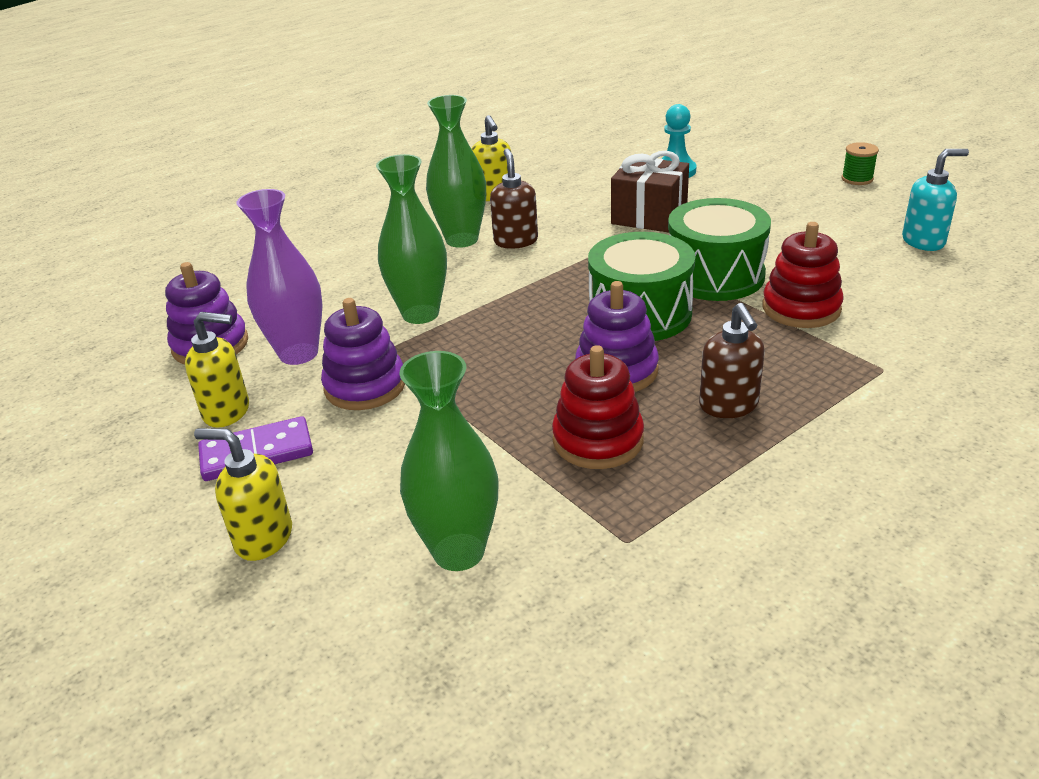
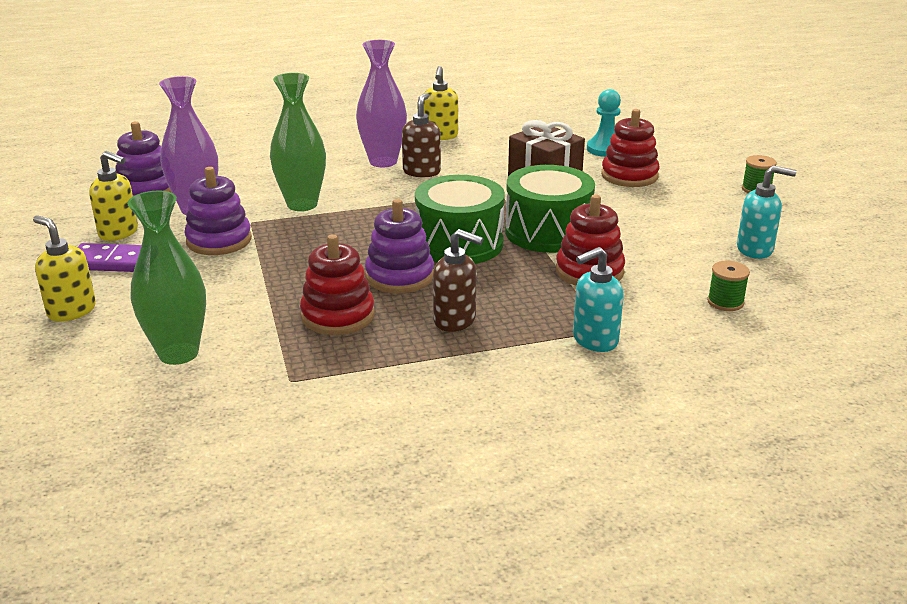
camera: 20 degrees right, 5 degrees down
green vase [426,95,486,248] -> purple vase [356,40,407,167]
brown soap dispenser [699,303,765,418] -> brown soap dispenser turned 75 degrees counterclockwise [433,229,483,332]
none -> turquoise soap dispenser [573,247,624,352]
none -> red stacking toy [601,109,660,187]
none -> green spool [707,260,750,311]

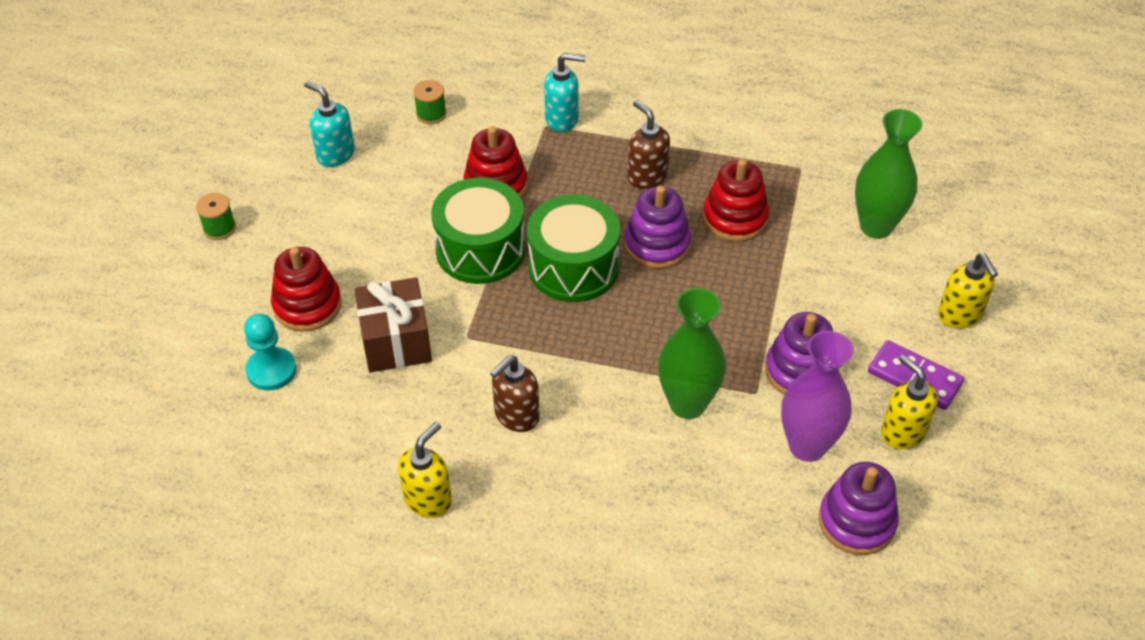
camera: 150 degrees left, 20 degrees up
purple vase [356,40,407,167] -> none

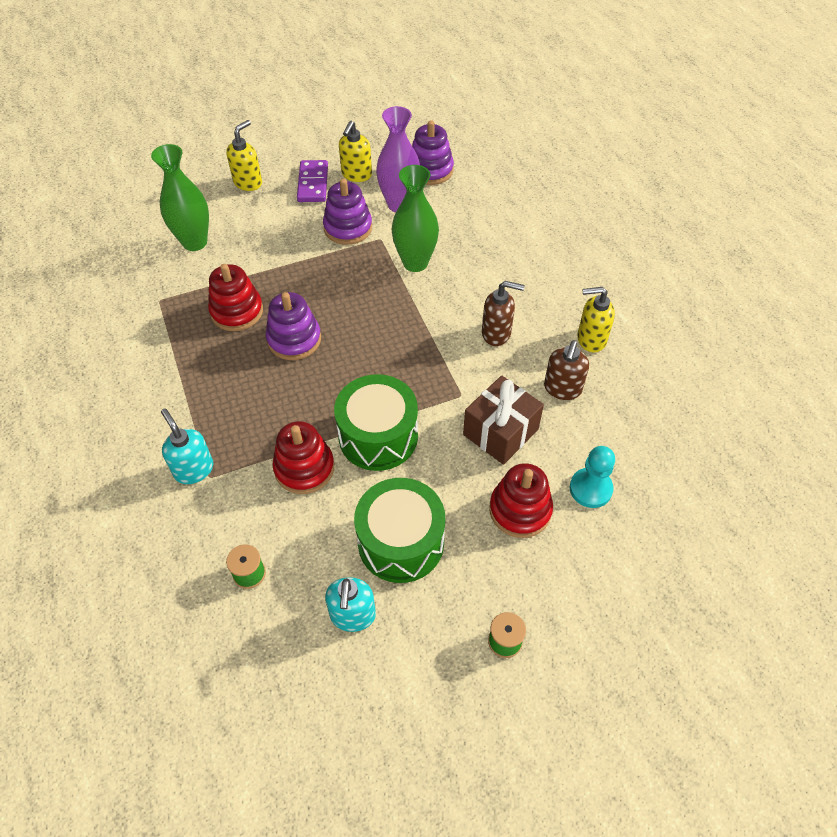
camera: 125 degrees left, 5 degrees up
green drum [527,195,620,302] -> green drum moved to [354,478,445,583]
brown soap dispenser [628,100,670,189] -> brown soap dispenser moved to [544,340,589,400]

